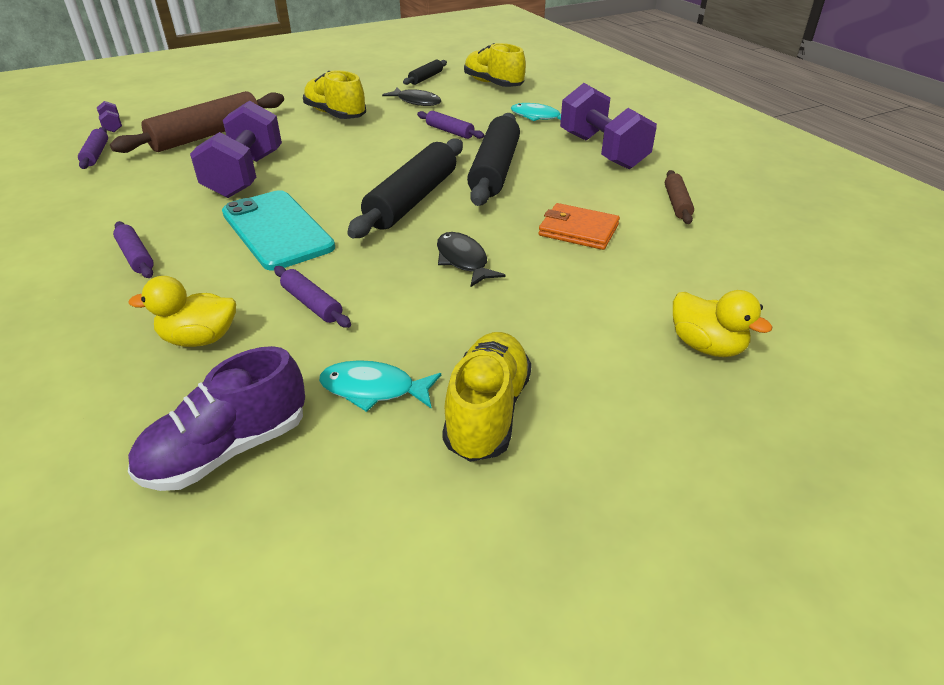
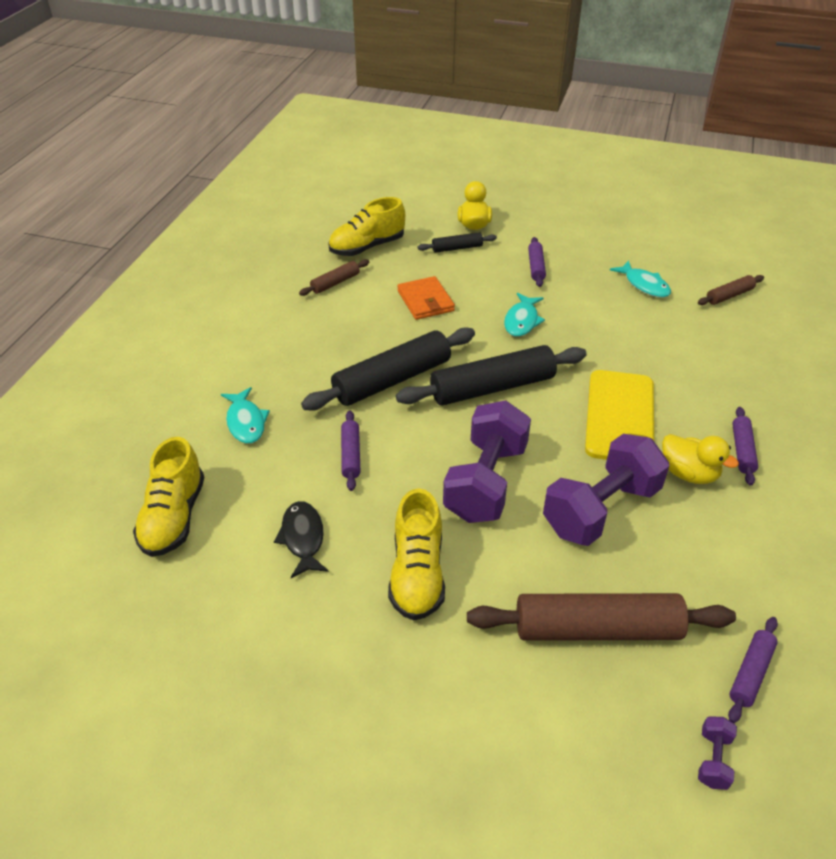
camera: 135 degrees left, 5 degrees up
yellow duck [128,276,236,347] -> yellow duck moved to [662,434,739,484]
purple shoe [128,346,305,491] -> brown rolling pin [698,275,764,305]
turquoise phone [222,190,335,270] -> yellow phone [585,370,654,460]
purple rolling pin [274,266,351,328] -> purple rolling pin moved to [528,237,546,287]
black rolling pin [403,60,447,85] -> black rolling pin moved to [418,232,497,253]
black fish [437,232,505,287] -> turquoise fish [504,293,545,337]
yellow shoe [442,332,532,462] -> yellow shoe moved to [328,197,405,256]
purple dumbbell [560,83,657,169] -> purple dumbbell moved to [443,401,531,523]

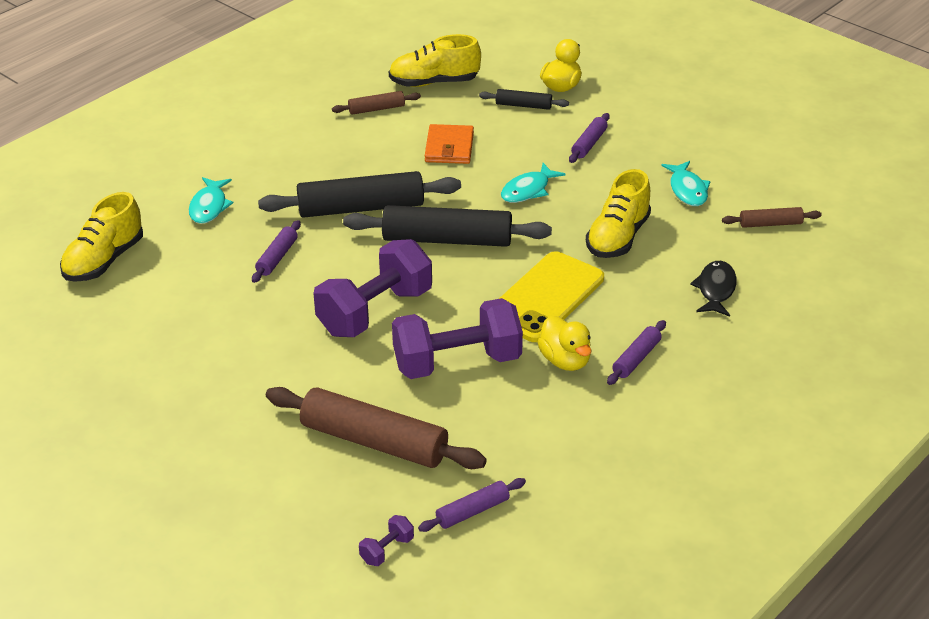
camera: 25 degrees right, 5 degrees down
black fish [274,501,329,578] -> black fish moved to [690,261,737,317]
yellow shoe [388,488,445,621] -> yellow shoe moved to [586,169,651,258]

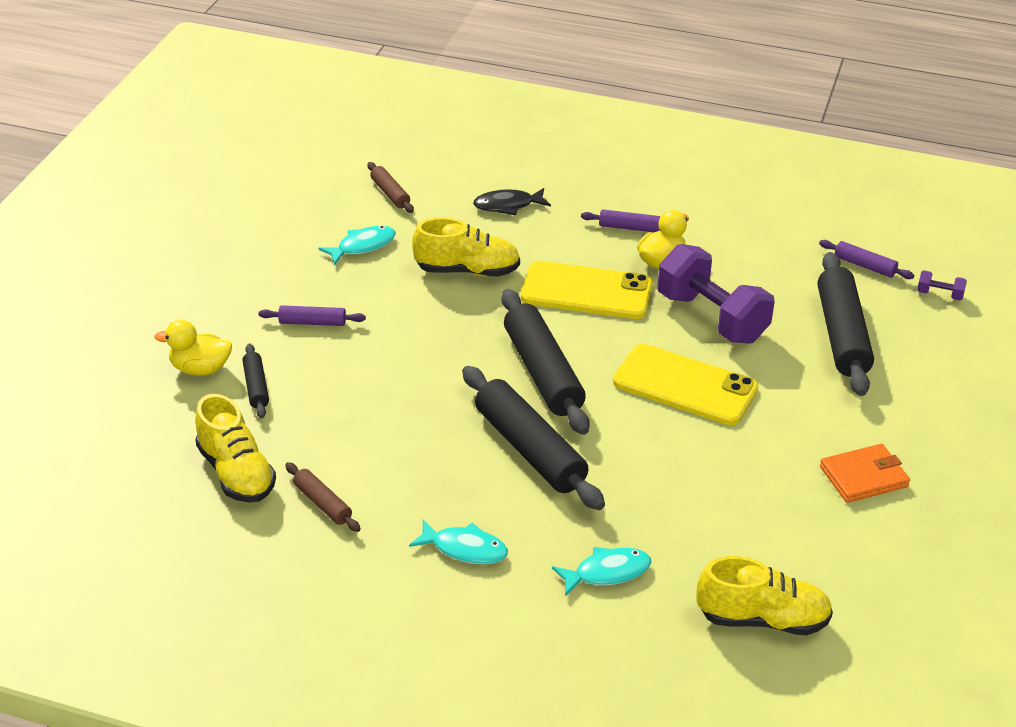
camera: 115 degrees left, 0 degrees up
purple rolling pin [252,220,301,283] -> none
brown rolling pin [266,387,487,469] -> black rolling pin [818,252,874,396]
purple dumbbell [313,239,432,337] -> yellow phone [613,344,759,425]
orange wallet [425,124,474,164] -> orange wallet moved to [820,444,910,503]
turquoise fish [501,163,566,203] -> turquoise fish moved to [409,519,508,564]

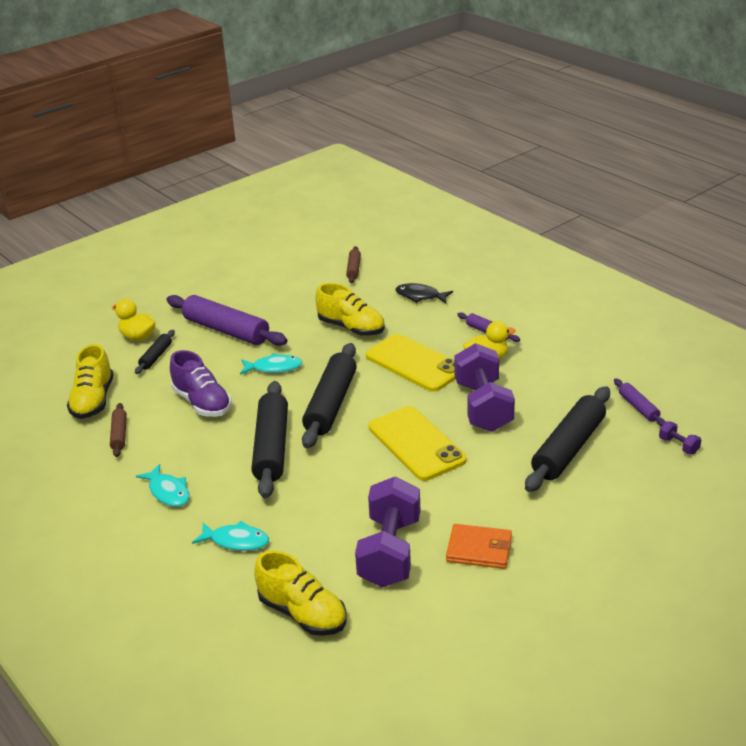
camera: 35 degrees right, 5 degrees down
purple rolling pin [259,305,366,326] -> purple rolling pin [167,295,287,346], size x2.05
turquoise fish [318,226,396,265] -> turquoise fish moved to [240,353,303,375]
none -> purple shoe [170,350,232,417]
none -> purple dumbbell [355,477,420,588]

